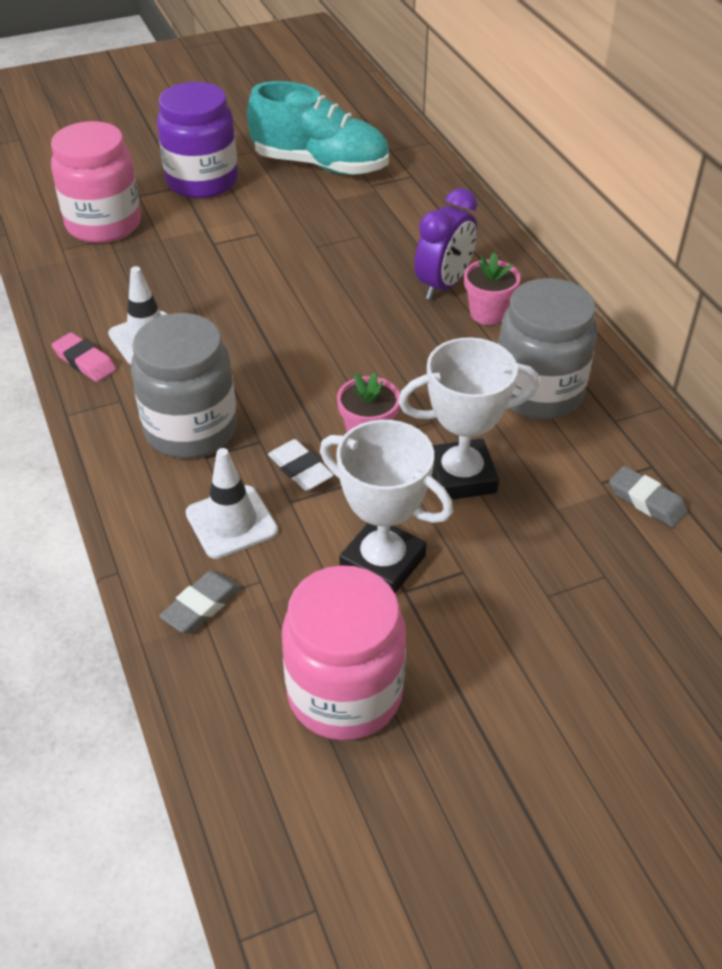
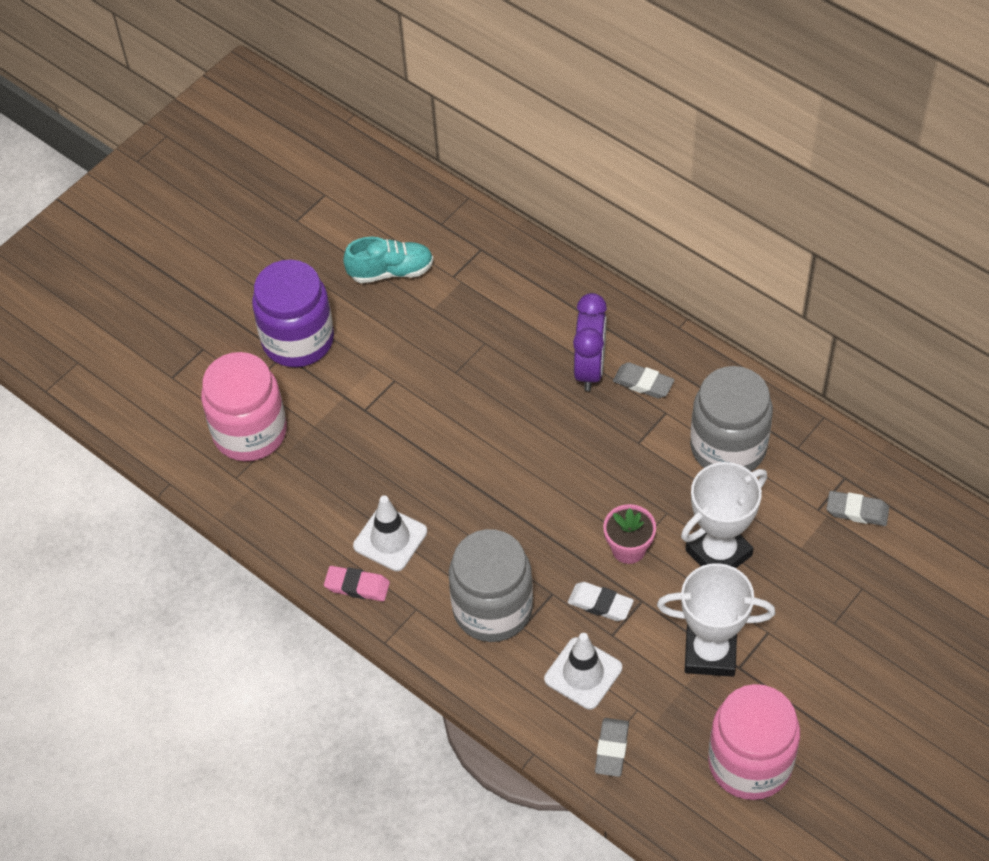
camera: 25 degrees left, 10 degrees up
turquoise shoe [247,81,389,175] -> turquoise shoe [343,237,433,283], size x0.60
pink flower pot [464,252,520,325] -> grey eraser [613,362,675,398]

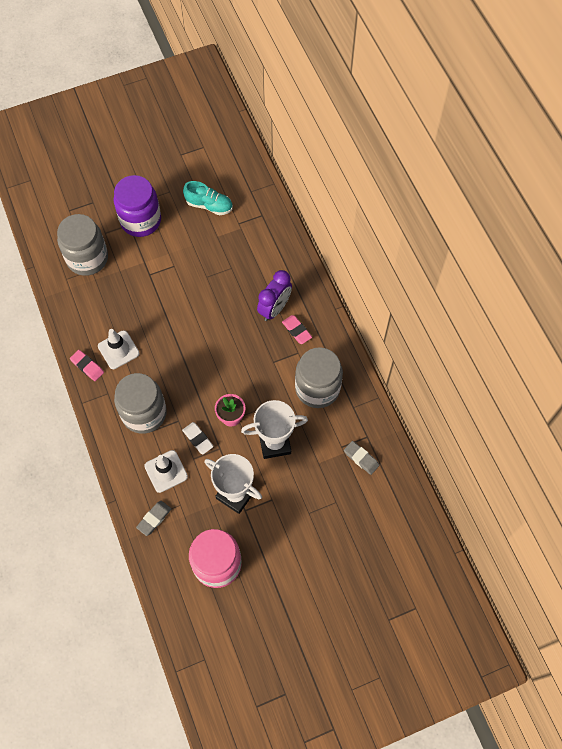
camera: 25 degrees right, 10 degrees up
pink jar [201,352,287,461] -> grey jar [57,214,108,276]
grey eraser [613,362,675,398] -> pink eraser [282,315,312,344]

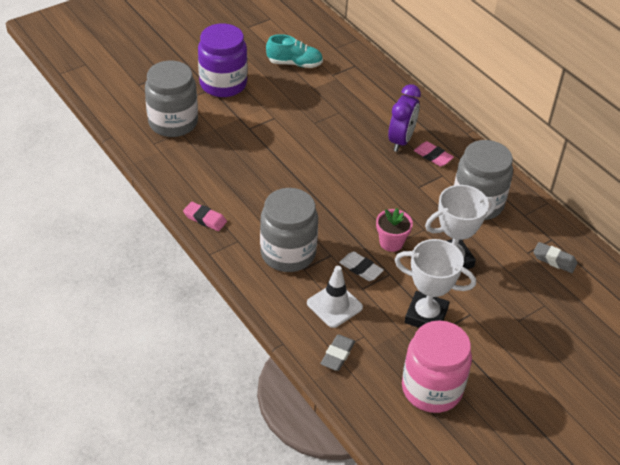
camera: 15 degrees left, 20 degrees down
white traffic cone [98,329,139,369] -> none

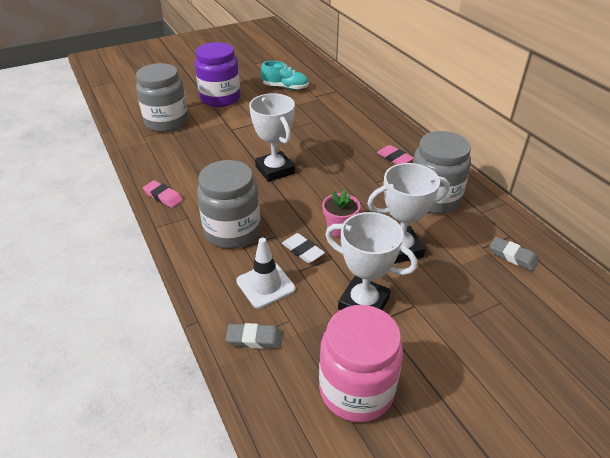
camera: 10 degrees right, 5 degrees down
grey eraser [320,335,355,371] -> grey eraser turned 60 degrees clockwise [226,323,282,349]
purple clock [388,84,421,152] -> none
none -> white trophy [249,93,295,182]

